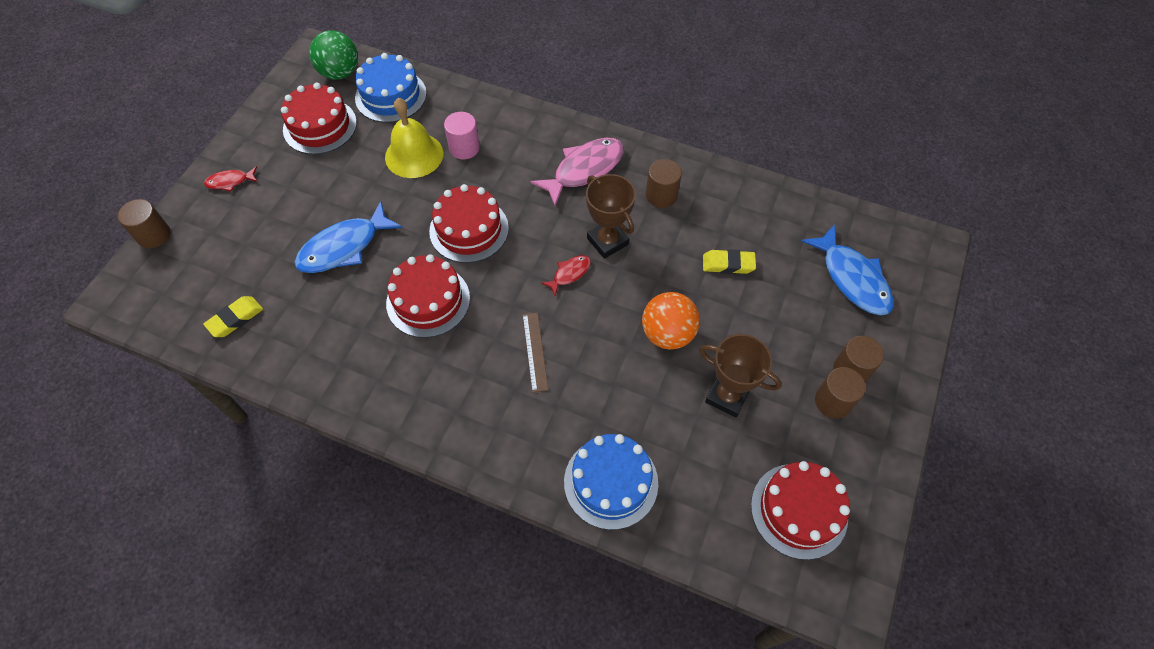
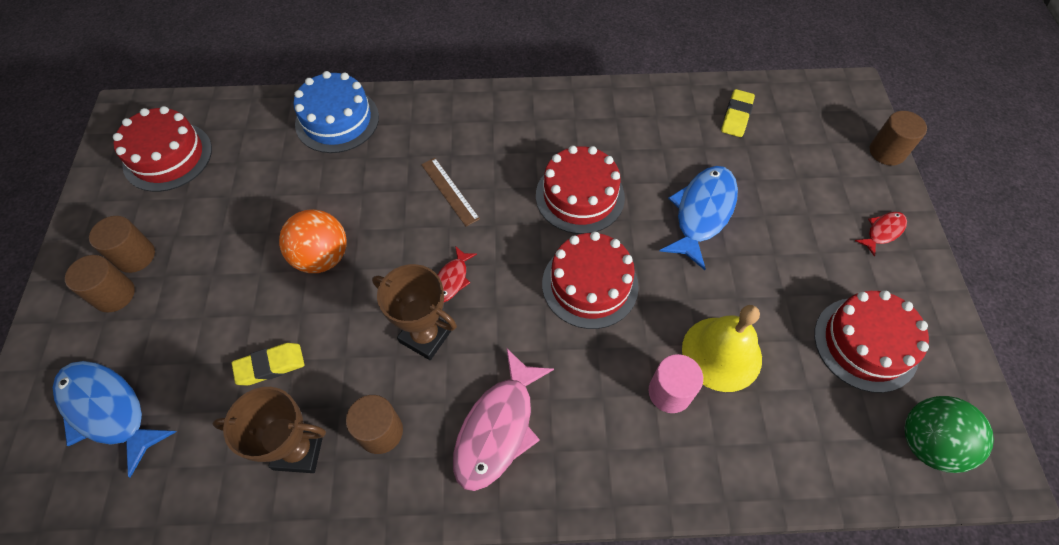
camera: 155 degrees right, 0 degrees up
blue cake [355,53,427,123] -> none
brown trophy [700,334,782,417] -> brown trophy moved to [213,387,326,473]

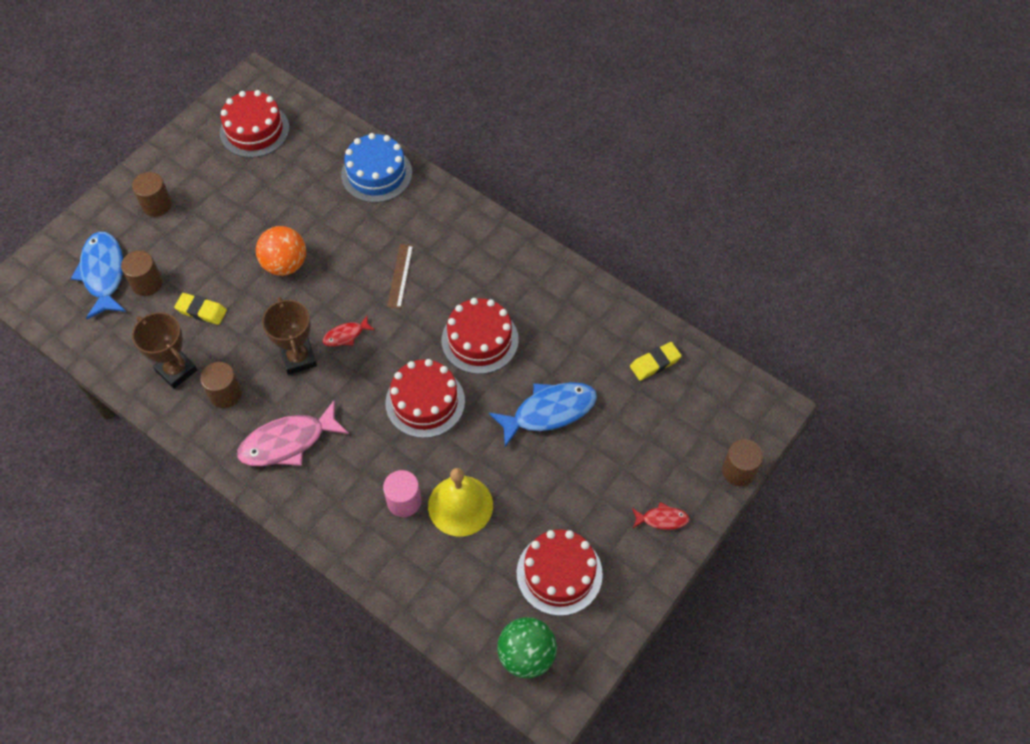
camera: 40 degrees right, 0 degrees up
brown cylinder [89,216,155,273] -> brown cylinder moved to [121,251,163,296]

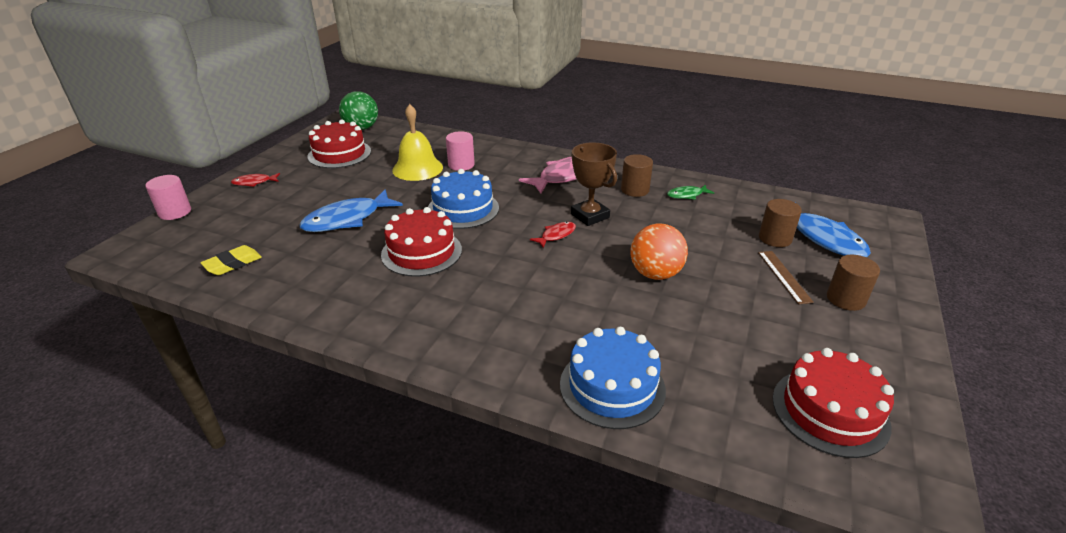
camera: 165 degrees right, 25 degrees down
brown trophy [132,312,197,389] -> green fish [667,185,714,200]
yellow eraser [174,293,227,325] -> none
red cake [385,359,465,438] -> blue cake [428,169,499,229]
brown ruler [387,244,413,309] -> brown ruler moved to [758,251,814,304]
brown cylinder [722,439,763,486] -> pink cylinder [146,175,191,220]

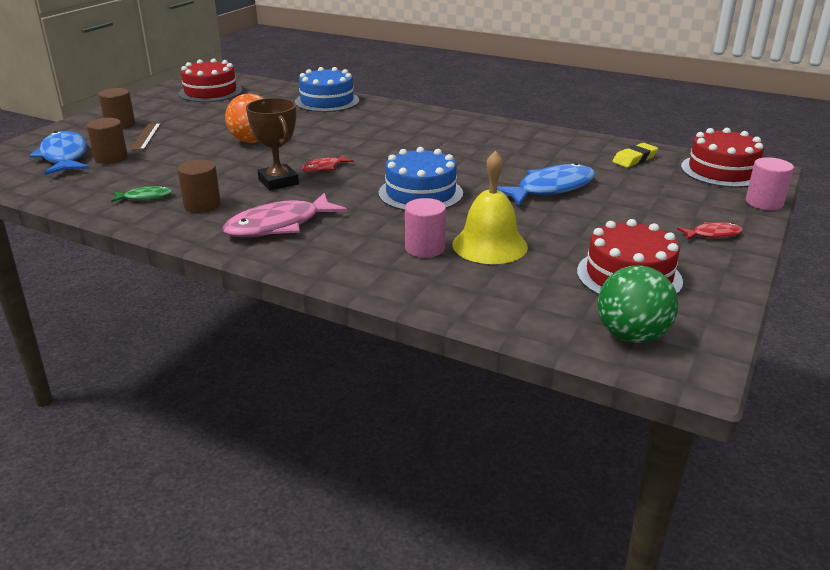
camera: 175 degrees left, 5 degrees down
red cake [381,207,462,277] -> red cake moved to [681,128,764,188]

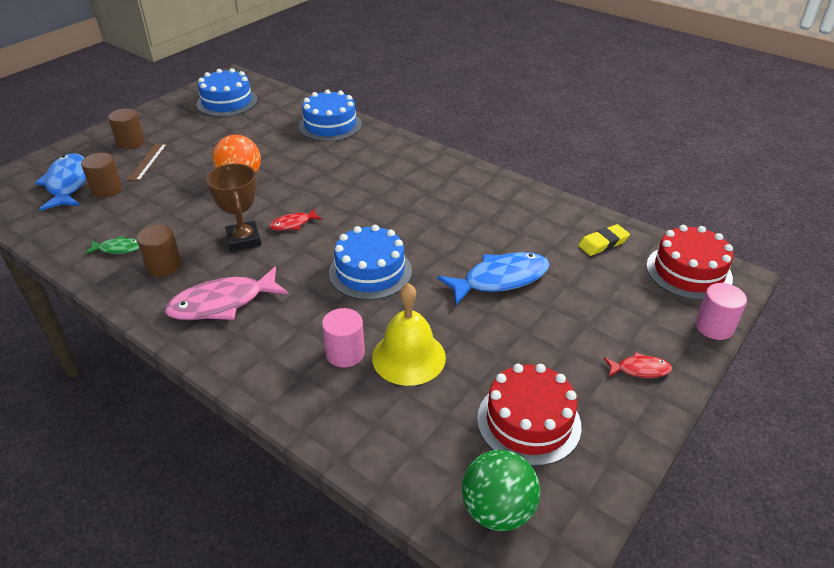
camera: 10 degrees right, 10 degrees up
red cake [179,58,242,102] -> blue cake [197,68,257,117]

